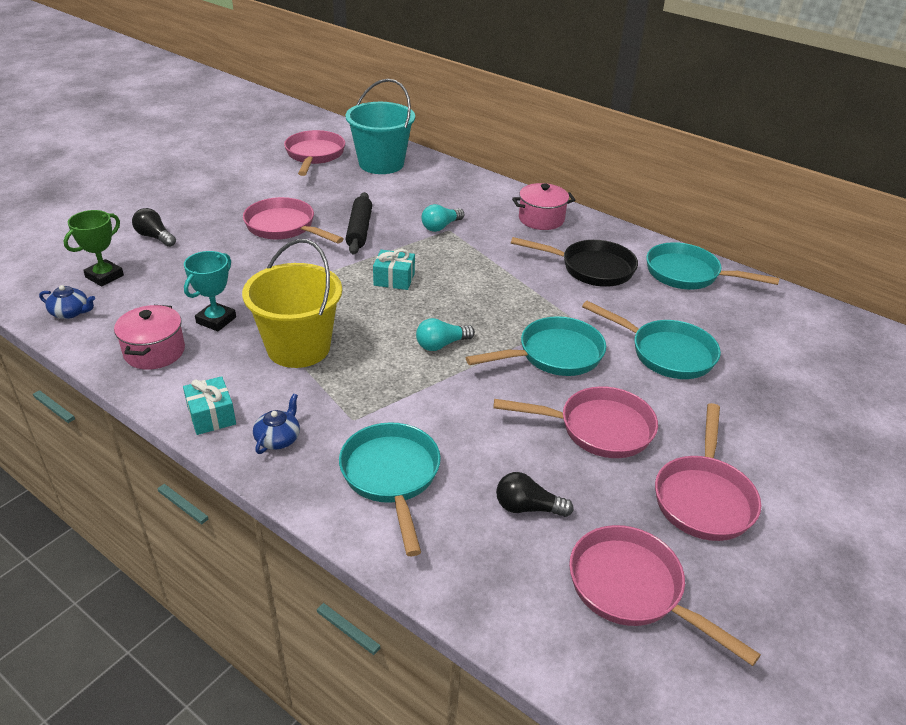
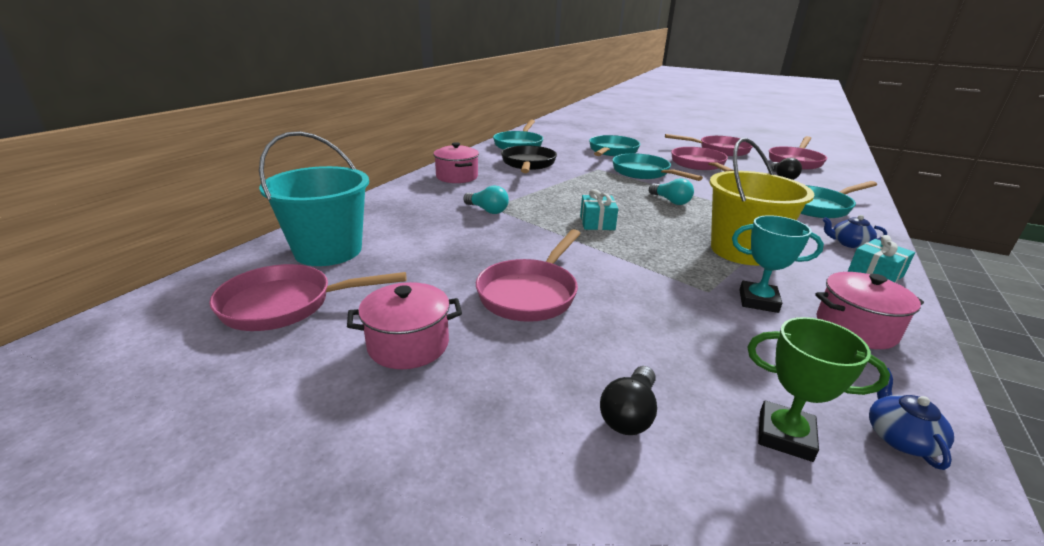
camera: 100 degrees left, 10 degrees down
black rolling pin [346,192,372,254] -> none
none -> pink pot [347,282,462,369]

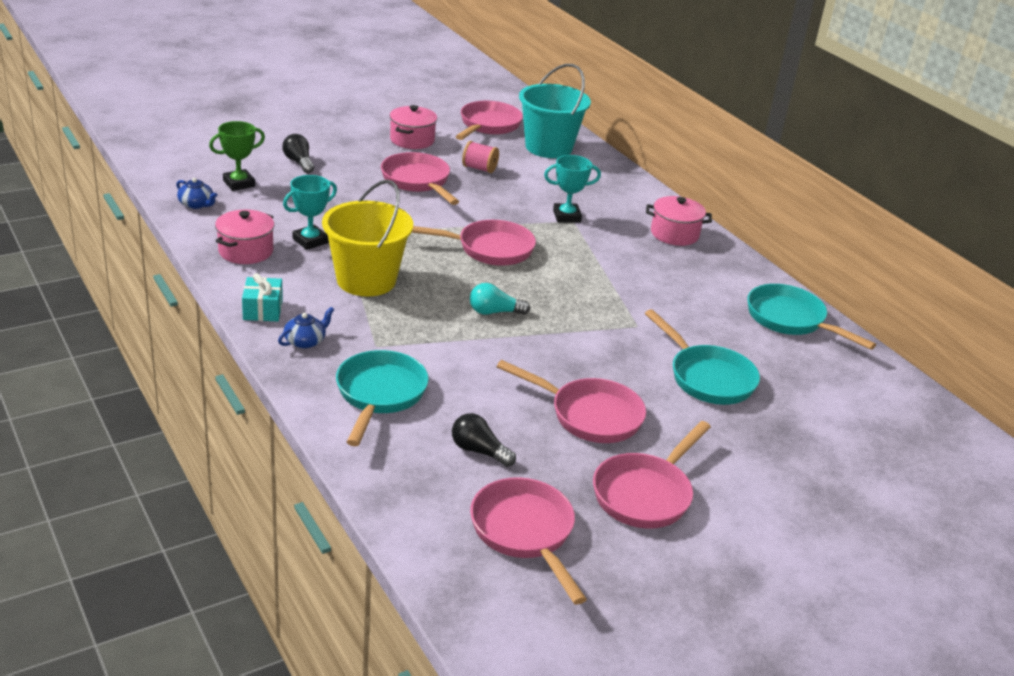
camera: 120 degrees right, 5 degrees up
turquoise light bulb [463,185,509,214] -> turquoise trophy [544,155,601,223]
black pan [501,145,557,173] -> none
turquoise gift [580,189,618,230] -> pink pan [411,220,536,266]
turquoise pan [612,153,703,181] -> none
none -> pink spool [462,141,499,173]

